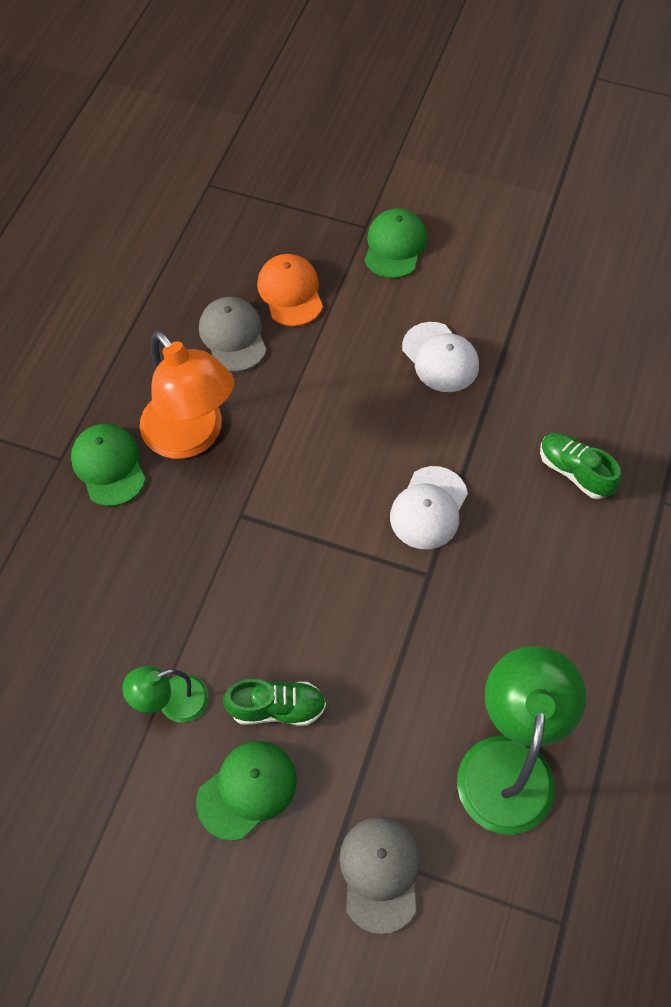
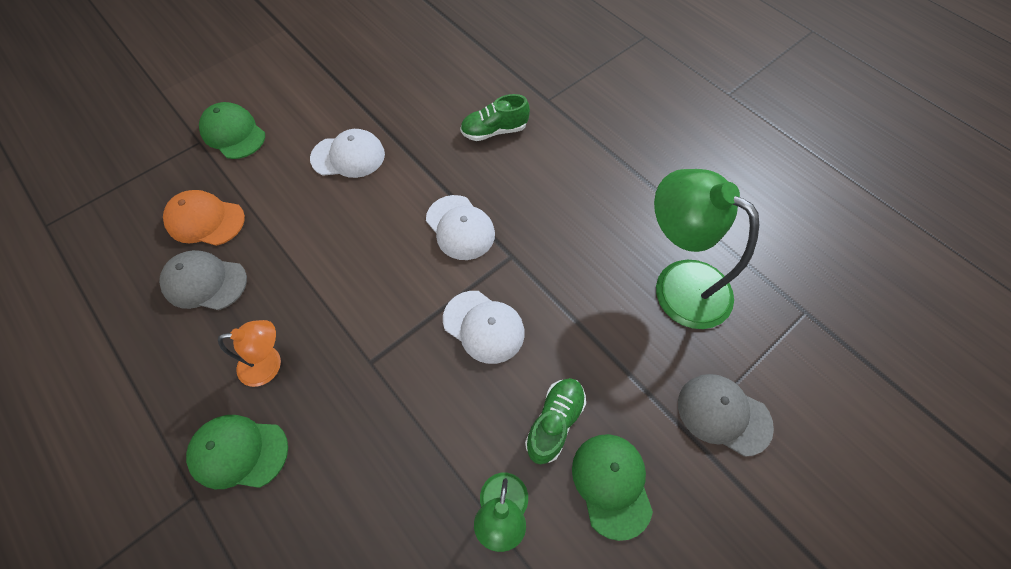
camera: 60 degrees left, 0 degrees up
orange lamp [140,331,234,459] -> orange lamp [218,320,281,387], size x0.53
none -> white cap [443,291,525,364]

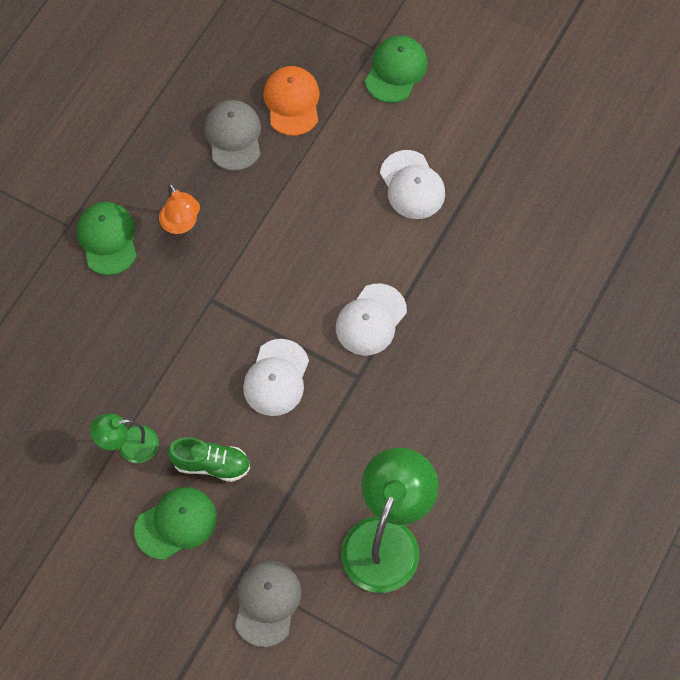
camera: 70 degrees right, 5 degrees up
green shoe [460,94,530,141] -> none

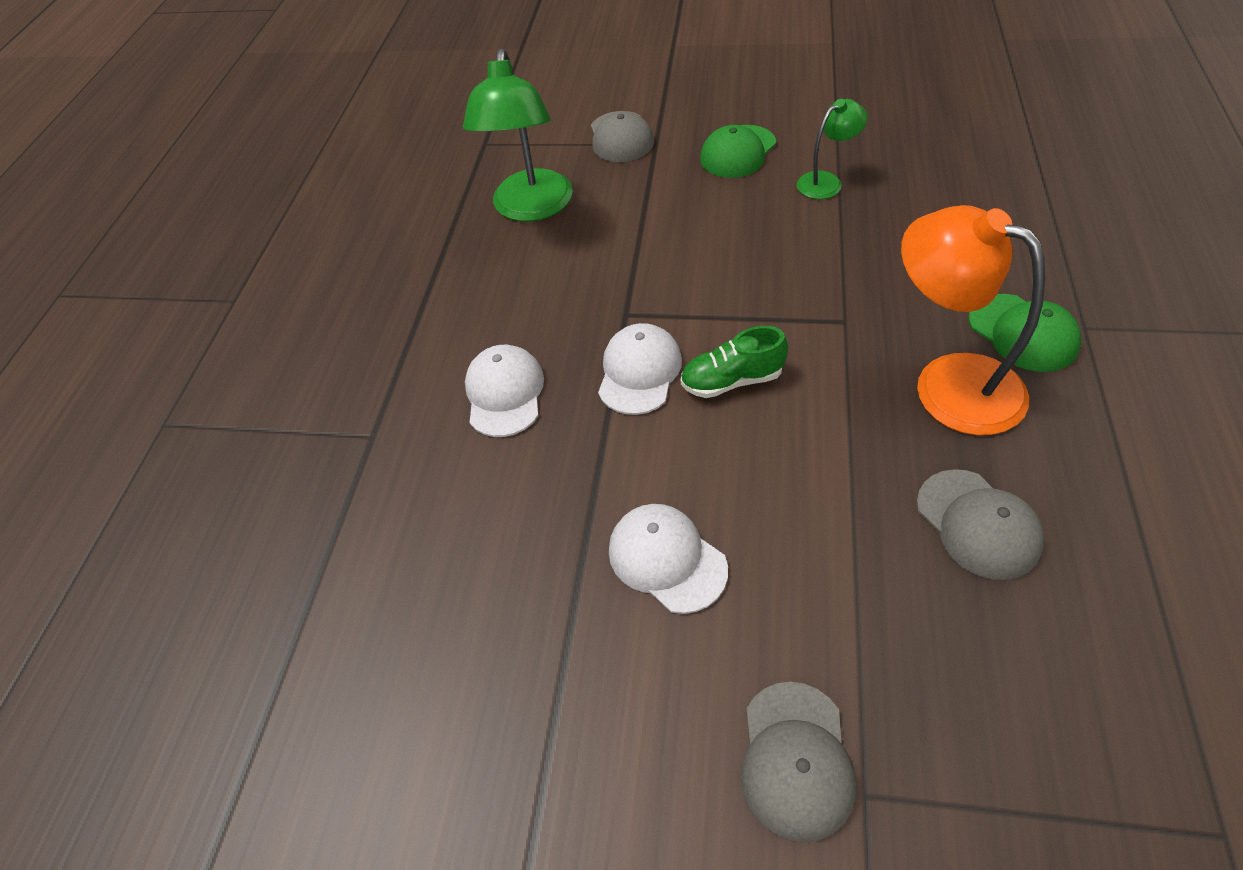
camera: 165 degrees right, 15 degrees down
orange lamp [159,184,200,234] -> orange lamp [901,205,1045,435], size x1.89
green shoe [168,437,250,482] -> green shoe moved to [681,326,788,398]
white cap [243,339,309,416] -> white cap moved to [465,345,544,437]
orange cap [263,66,319,136] -> none
green cap [365,36,427,103] -> grey cap [741,682,856,842]

